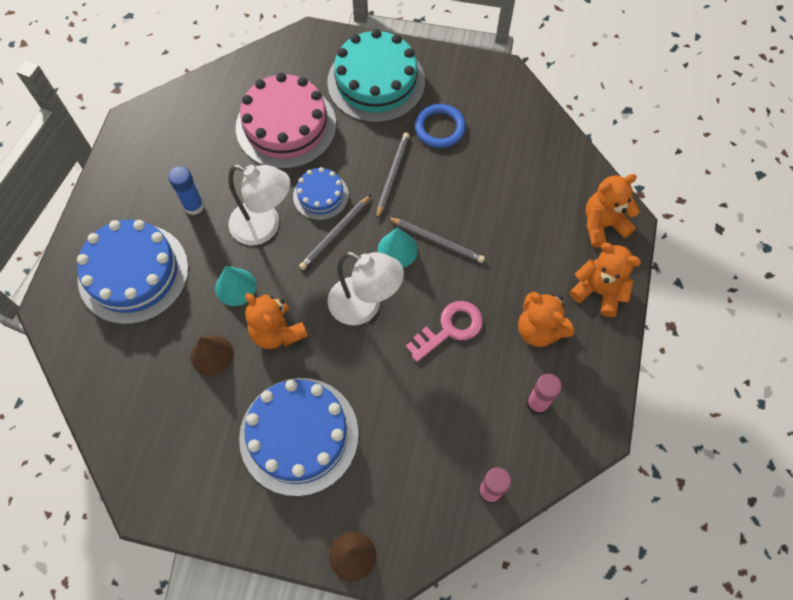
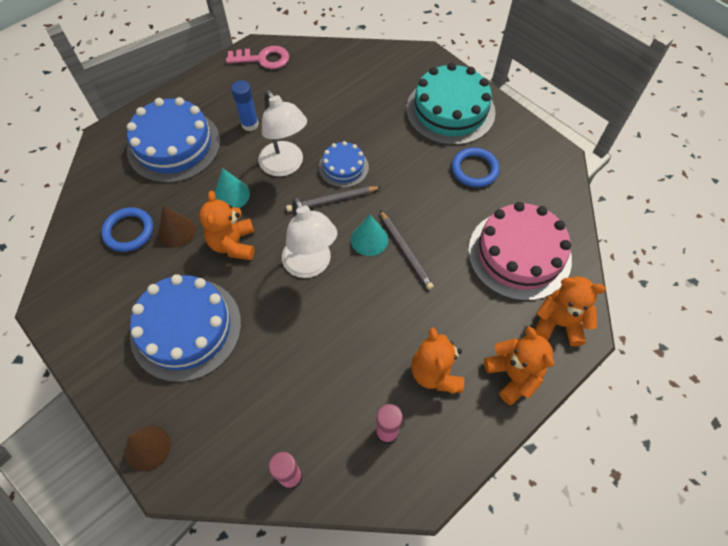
camera: 35 degrees right, 5 degrees down
pink cake [236,73,336,169] -> pink cake moved to [468,202,572,301]
grey pencil [376,133,410,219] -> none
pink key [406,301,483,362] -> pink key moved to [226,46,289,69]
none -> blue ring [101,207,153,252]

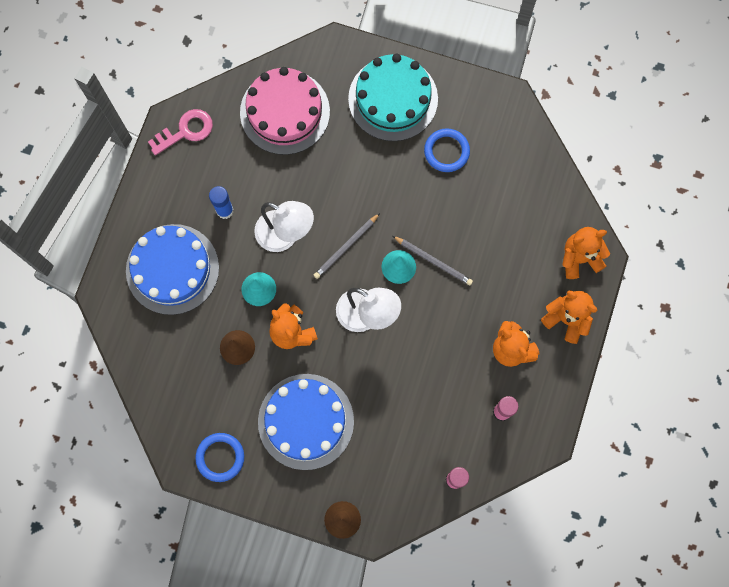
camera: 30 degrees left, 15 degrees up
blue ring [101,207,153,252] -> blue ring moved to [195,433,244,482]
blue cake [319,141,369,188] -> none
pink cake [468,202,572,301] -> pink cake moved to [240,67,330,155]

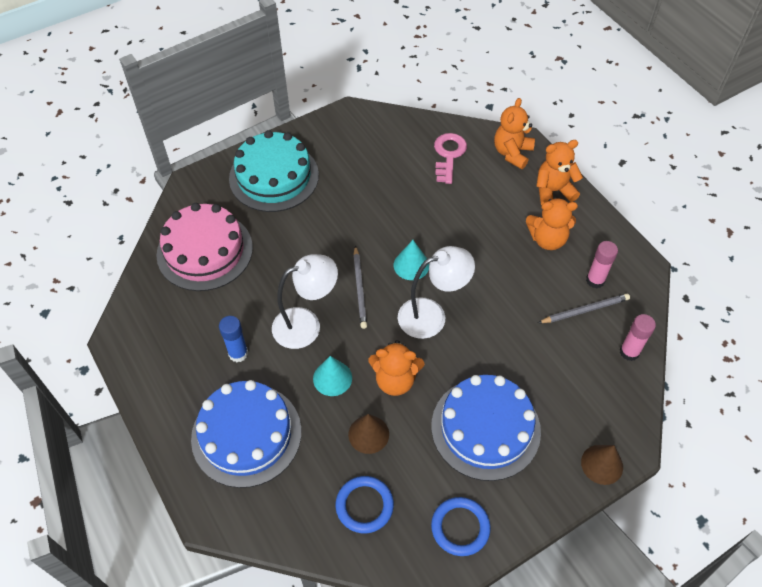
camera: 50 degrees left, 20 degrees down
pink key [148,109,213,155] -> pink key moved to [434,133,467,184]
grey pencil [392,236,473,285] -> grey pencil moved to [538,294,630,323]
blue ring [424,128,470,172] -> blue ring moved to [335,476,394,533]

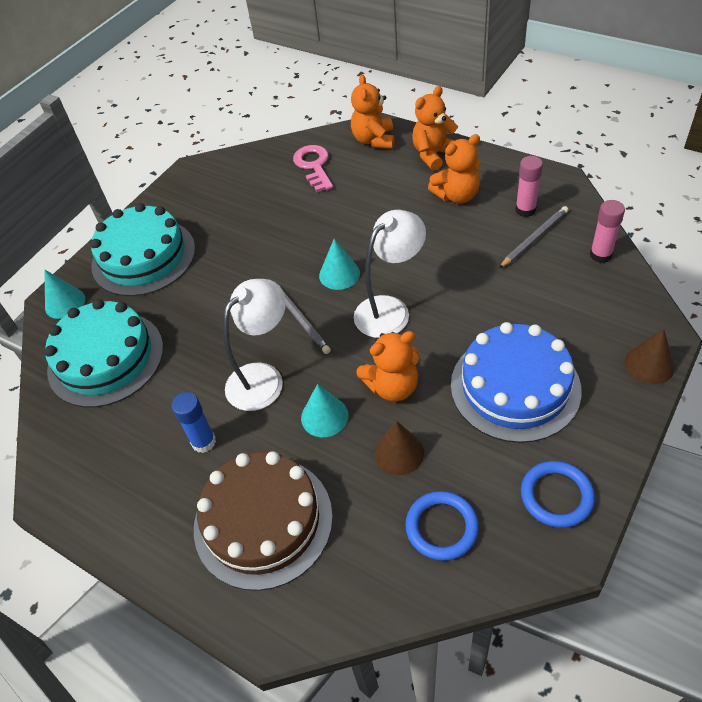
camera: 20 degrees left, 5 degrees down
pink cake [156,203,253,291] -> turquoise cake [44,299,163,407]
blue cake [191,380,301,488] -> brown cake [194,451,333,591]
none -> turquoise cone [44,270,85,319]

